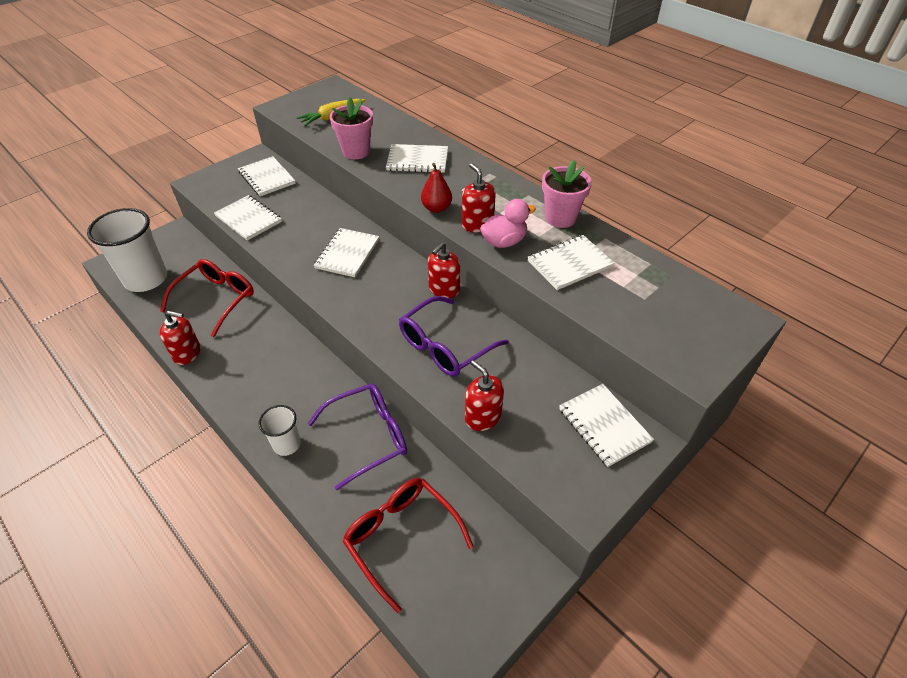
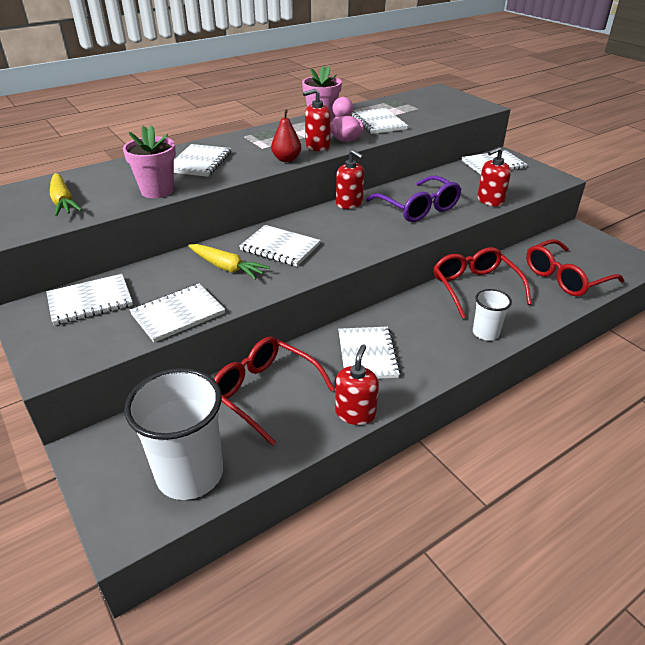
camera: 80 degrees left, 10 degrees down
purple glasses [308,383,407,490] -> red glasses [434,247,532,319]
none -> yellow carrot [188,244,270,280]
none -> white notebook [338,326,401,379]

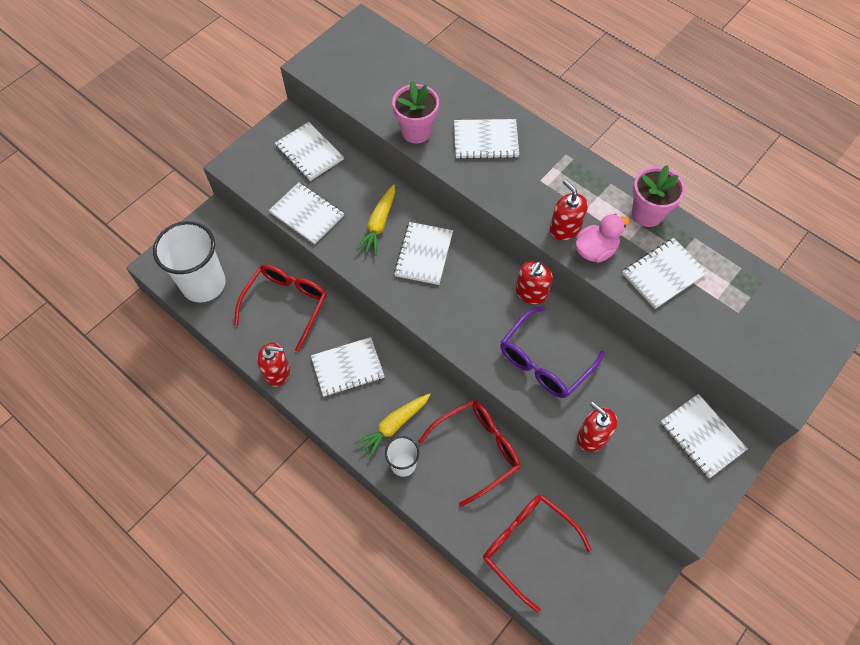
camera: 75 degrees right, 25 degrees up
yellow carrot [50,173,82,216] -> yellow carrot moved to [354,393,431,459]
red pear [271,109,301,162] -> none

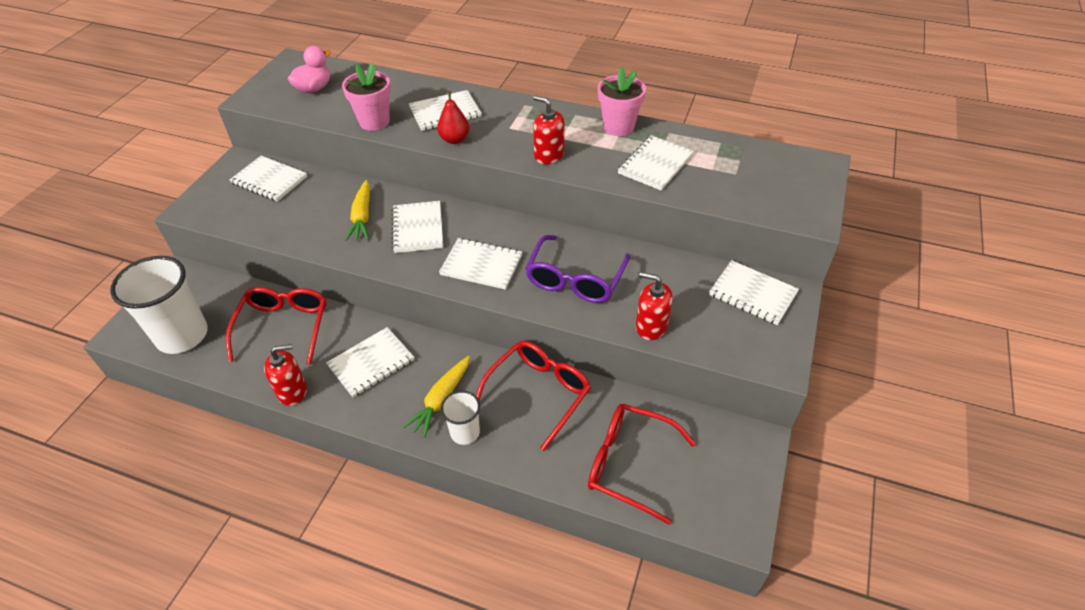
camera: 20 degrees left, 15 degrees down
white notebook [269,182,344,244] -> white notebook moved to [439,238,522,290]
red soap dispenser [516,261,553,304] -> none
pink duck [575,214,630,263] -> pink duck moved to [288,46,331,93]
none -> red pear [437,91,470,144]

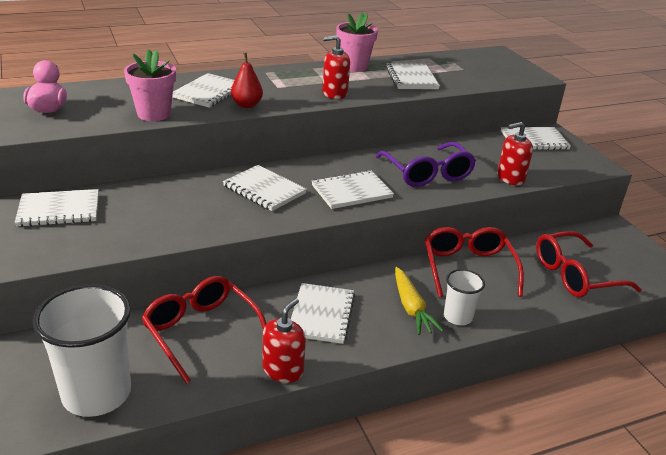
camera: 45 degrees left, 15 degrees down
yellow carrot [345,180,370,241] -> none

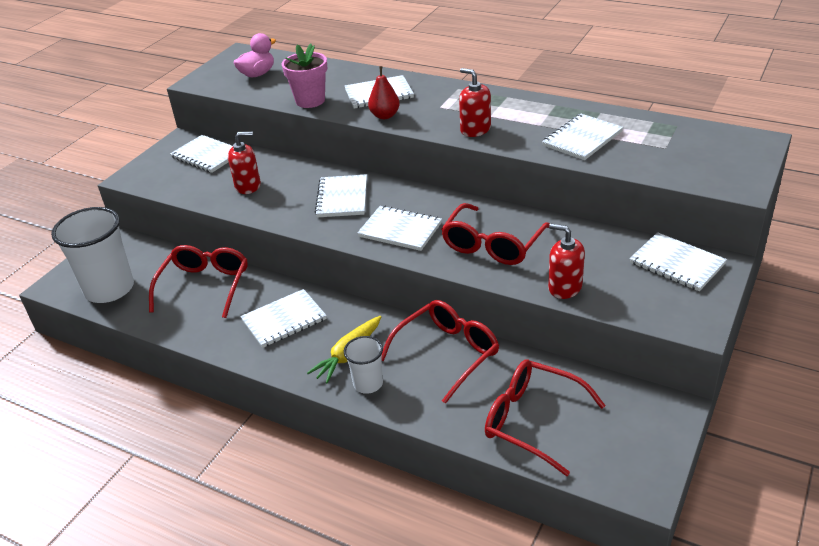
camera: 55 degrees right, 5 degrees up
red soap dispenser [263,298,306,383] -> red soap dispenser moved to [228,132,261,194]
pink flower pot [337,13,378,72] -> none
purple glasses [375,142,476,187] -> red glasses [441,203,550,265]

